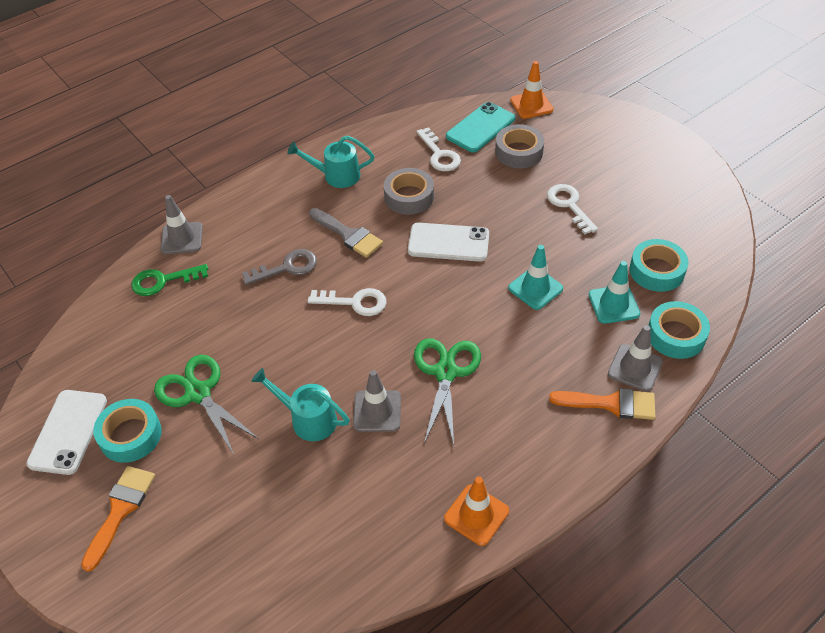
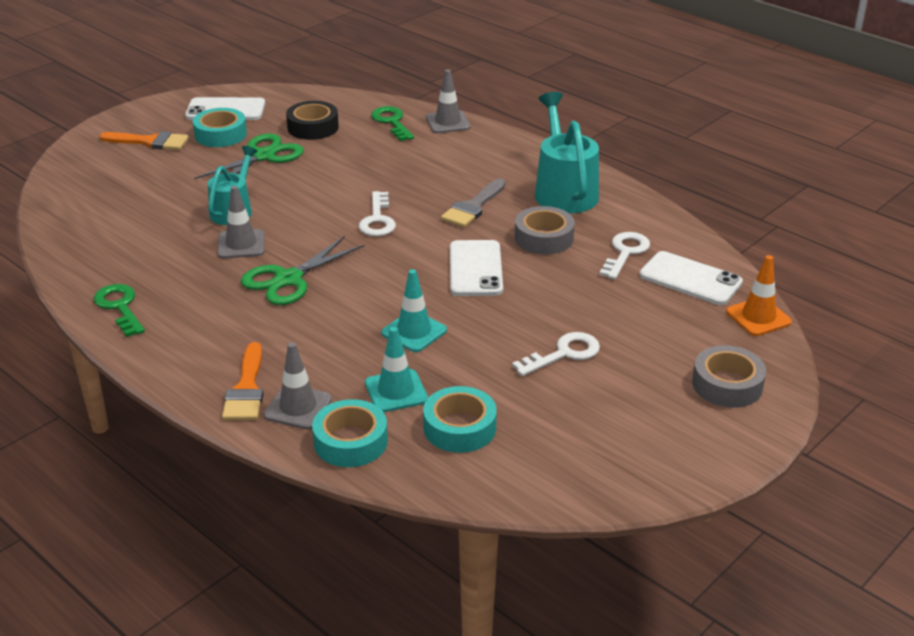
camera: 80 degrees right, 15 degrees down
grey key [242,249,317,285] -> none
turquoise watering can [287,136,374,188] -> turquoise watering can [535,92,599,213], size x1.57
green scissors [414,338,481,445] -> green scissors turned 135 degrees clockwise [241,236,364,305]
white key [416,127,461,171] -> white key turned 150 degrees clockwise [599,232,650,279]
orange traffic cone [444,476,509,546] -> green key [94,284,145,337]
turquoise phone [446,102,515,152] -> white phone [639,251,743,305]
grey tape [495,124,544,168] -> grey tape moved to [692,345,766,408]
none -> black tape [286,101,339,140]

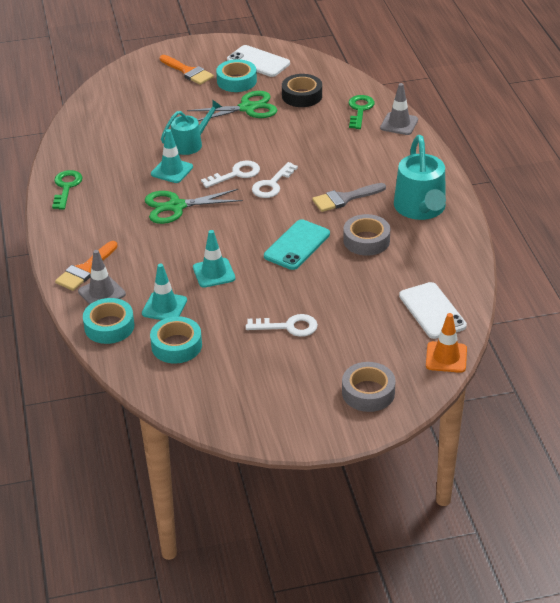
camera: 35 degrees right, 5 degrees up
grey traffic cone [217,186,265,259] -> turquoise traffic cone [151,129,193,183]
white phone [450,240,503,296] -> turquoise phone [264,219,330,270]
turquoise watering can [535,92,599,213] -> turquoise watering can turned 150 degrees clockwise [394,135,446,220]
white key [599,232,650,279] -> white key moved to [201,160,260,188]

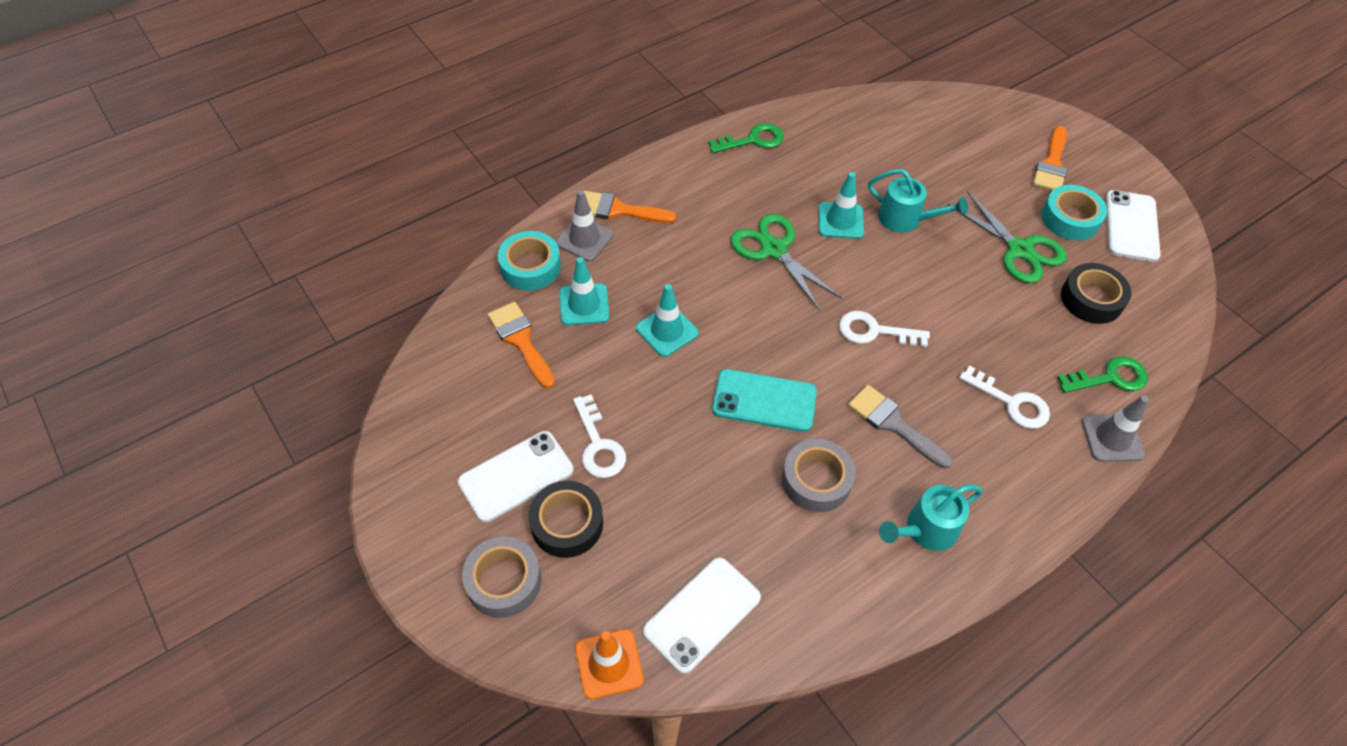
camera: 65 degrees right, 15 degrees up
turquoise tape [150,316,202,363] -> orange brush [488,302,555,389]
white key [201,160,260,188] -> white key moved to [959,365,1050,429]
turquoise watering can [394,135,446,220] -> turquoise watering can [879,484,983,551], size x0.64
none -> white phone [458,431,574,522]
none -> black tape [529,481,603,558]

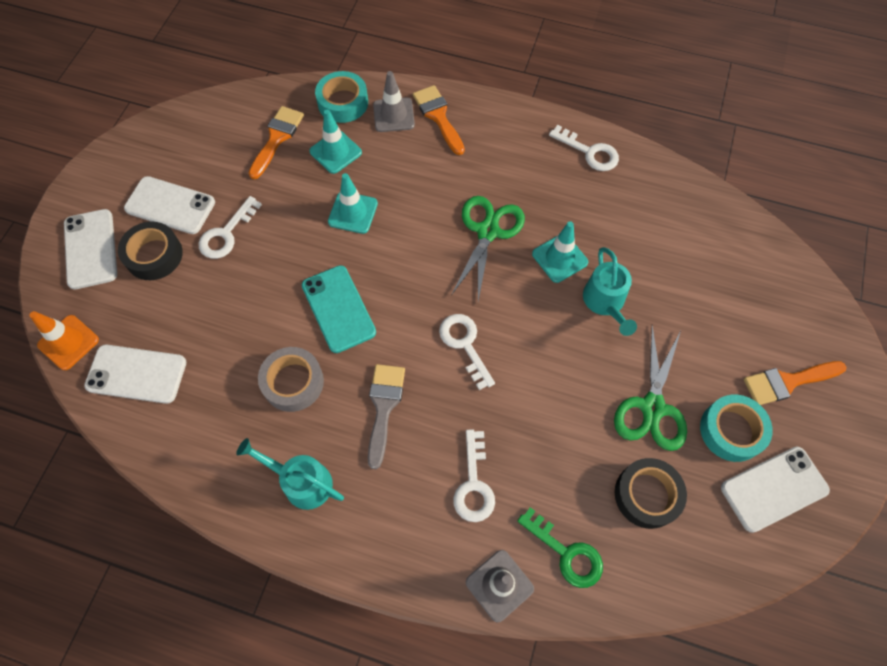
camera: 55 degrees right, 10 degrees up
grey tape [462,536,541,618] -> white phone [64,209,117,289]
green key [708,123,784,153] -> white key [549,125,619,171]

